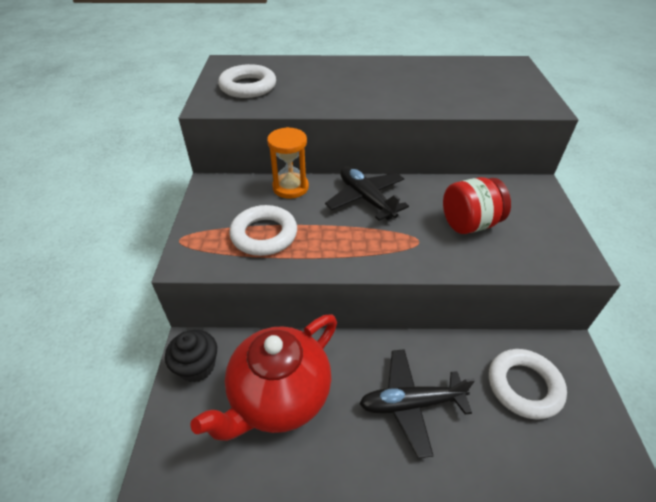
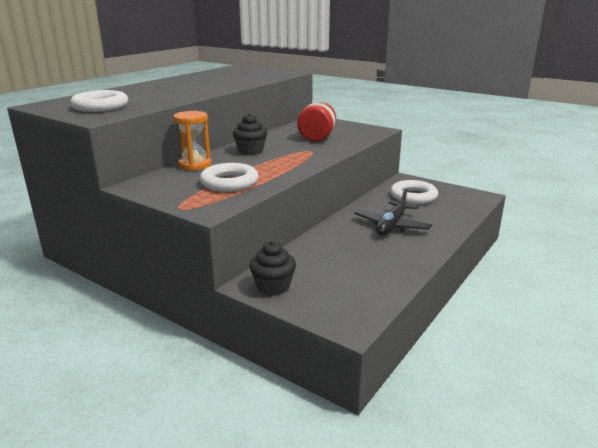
camera: 55 degrees left, 20 degrees down
red teapot [190,314,337,441] -> none
black plane [325,166,409,221] -> black cupcake [233,113,267,155]

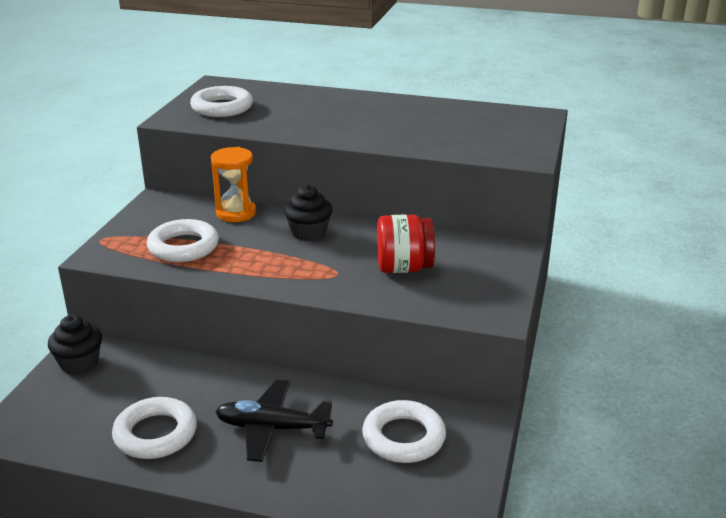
camera: 70 degrees right, 5 degrees up
none -> white ring [112,397,197,459]

